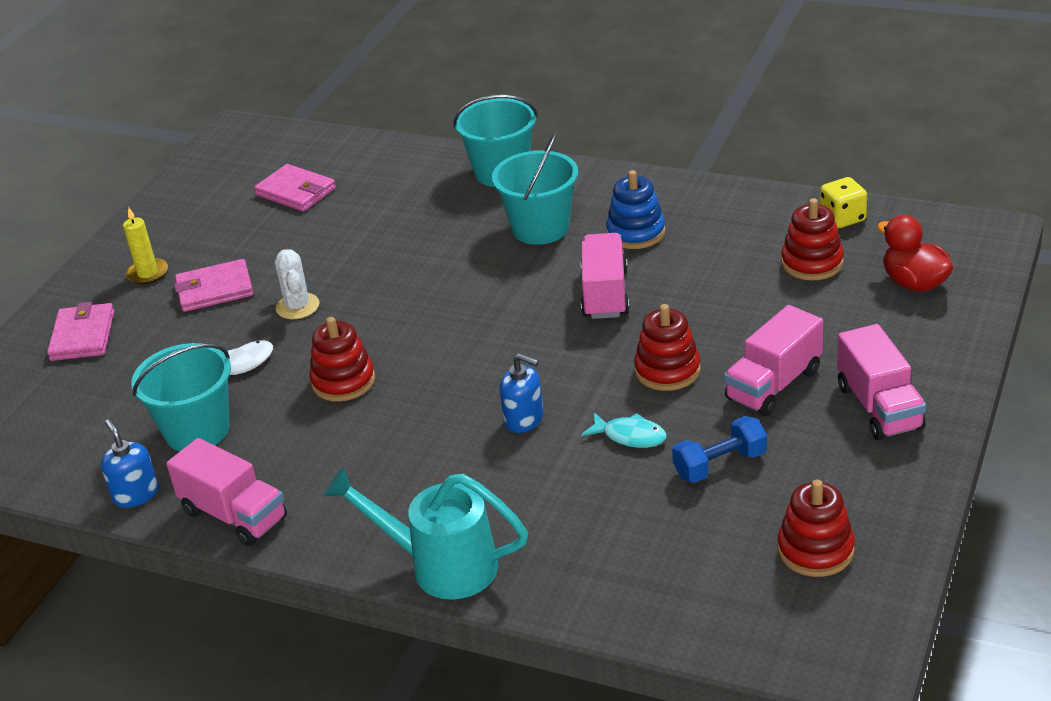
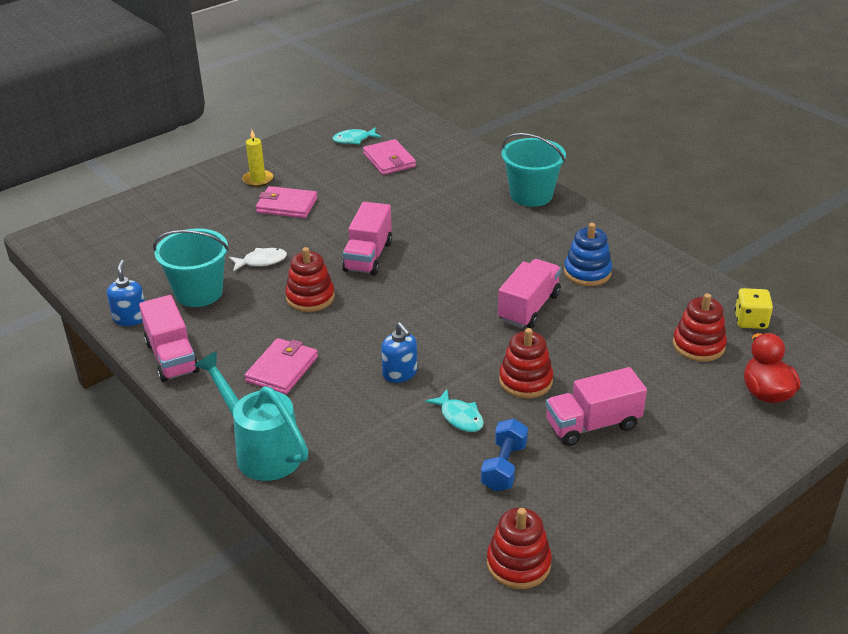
camera: 25 degrees right, 0 degrees up
pink wallet [47,302,114,361] -> pink wallet moved to [244,338,318,394]
white cactus [275,249,319,319] -> none
turquoise bucket [492,133,578,245] -> none
blue dumbbell [672,416,767,483] -> blue dumbbell turned 75 degrees counterclockwise [481,419,528,491]
pink truck [837,324,926,440] -> pink truck moved to [342,202,392,275]
none -> turquoise fish [332,127,381,144]

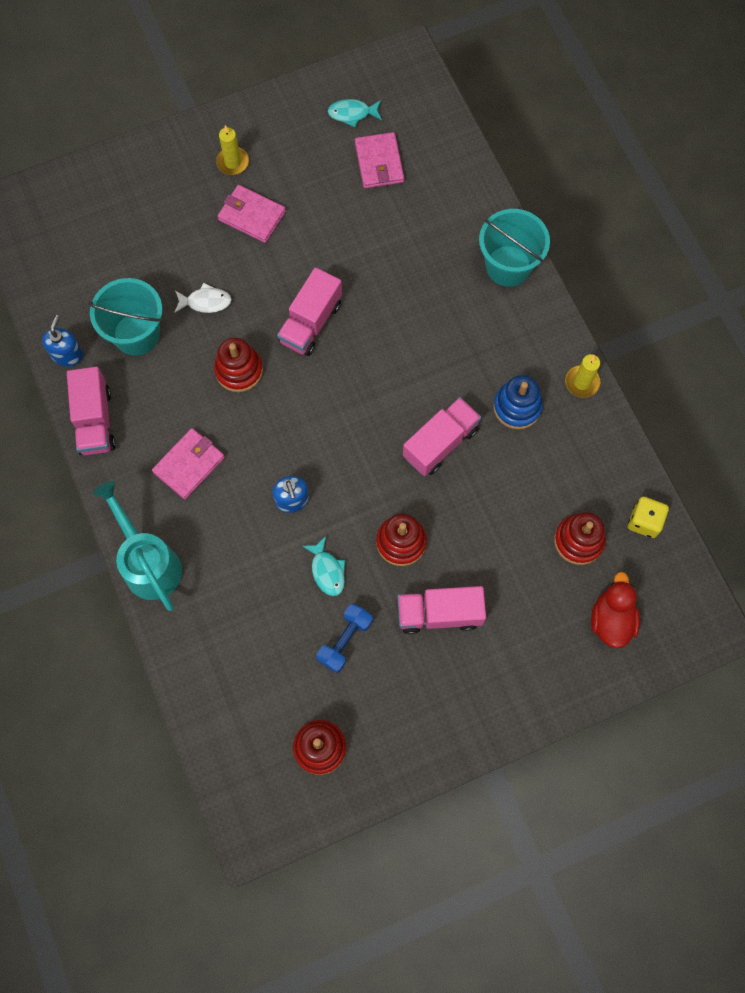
camera: 15 degrees right, 35 degrees up
none -> yellow candle [565,354,600,398]

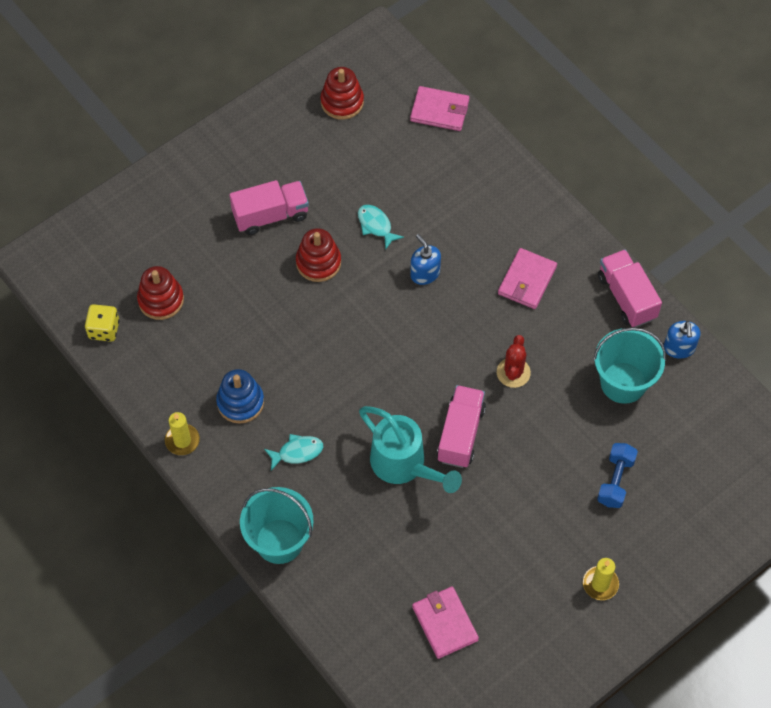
camera: 165 degrees right, 10 degrees down
turquoise watering can [93,481,182,611] -> turquoise watering can moved to [359,406,462,493]
white fish [174,283,232,313] -> none
red stacking toy [214,338,263,392] -> red cactus [497,335,531,388]
pink wallet [217,185,286,243] -> pink wallet moved to [410,86,469,131]
blue dumbbell [316,603,373,673] -> blue dumbbell moved to [597,443,638,508]
turquoise fish [328,99,382,127] -> turquoise fish moved to [264,434,323,471]
pink truck [403,397,481,476] -> none
red duck [591,572,640,648] -> none

